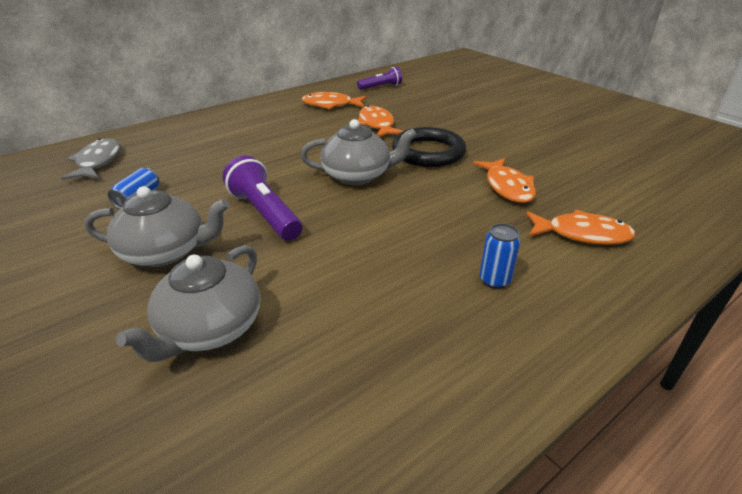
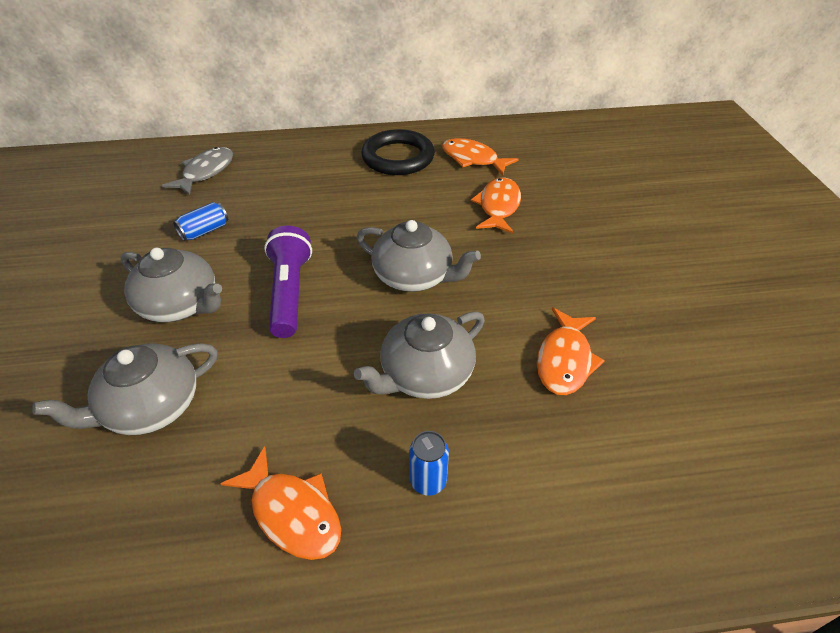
camera: 30 degrees right, 10 degrees up
purple flashlight [357,67,402,90] -> none
black ring [392,127,466,167] -> black ring moved to [361,129,435,175]
orange fish [526,210,635,245] -> orange fish moved to [220,446,341,560]
none -> grey teapot [354,311,485,399]

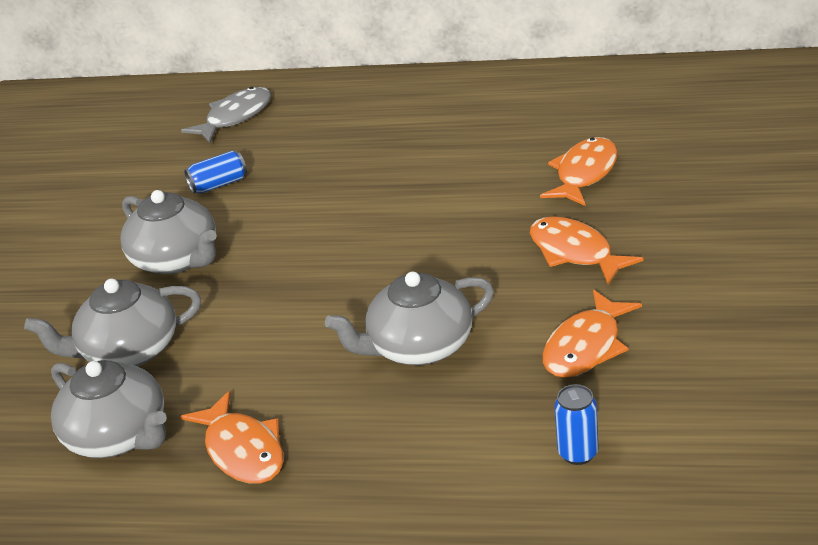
camera: 20 degrees right, 10 degrees down
purple flashlight [264,226,312,338] -> none
grey teapot [357,220,481,292] -> grey teapot moved to [51,360,167,458]
black ring [361,129,435,175] -> none
blue can [409,431,449,496] -> blue can moved to [554,384,599,465]
orange fish [442,138,519,176] -> orange fish moved to [530,216,643,284]

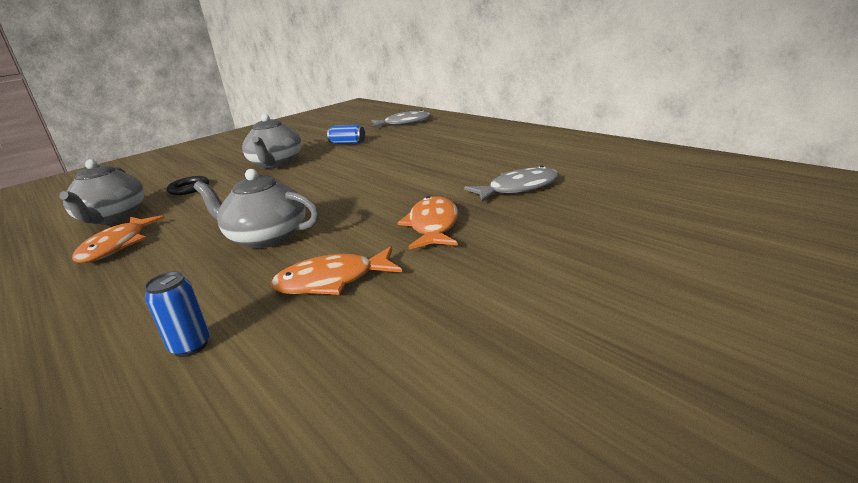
camera: 40 degrees right, 10 degrees down
grey teapot [24,279,201,367] -> black ring [167,176,209,195]
orange fish [540,137,618,206] -> grey fish [464,165,559,202]

